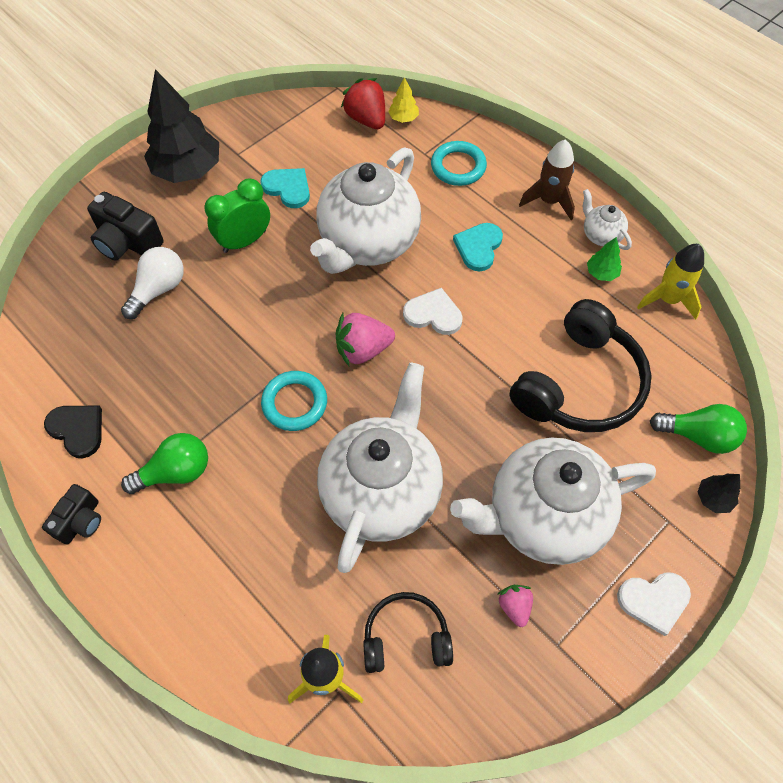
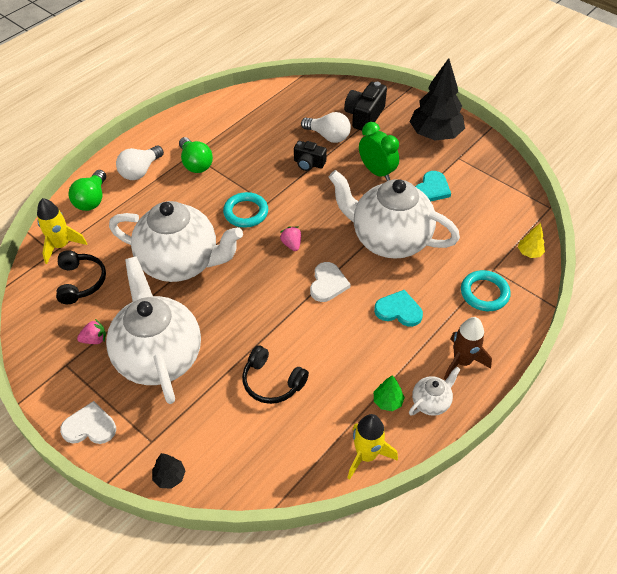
camera: 85 degrees right, 10 degrees down
black camera [42,484,101,545] -> black camera moved to [294,141,327,171]
black heart [44,406,102,458] -> none
pink strawberry [336,313,395,366] -> pink strawberry [280,226,301,251], size x0.58
red strawberry [341,78,385,129] -> none
black headphones [510,299,652,432] -> black headphones [242,345,309,404], size x0.57
white heart [617,572,691,636] -> white heart turned 105 degrees clockwise [60,401,116,444]
green light bulb [650,404,747,454] -> green light bulb moved to [68,170,106,211]
none -> white light bulb [116,146,164,180]

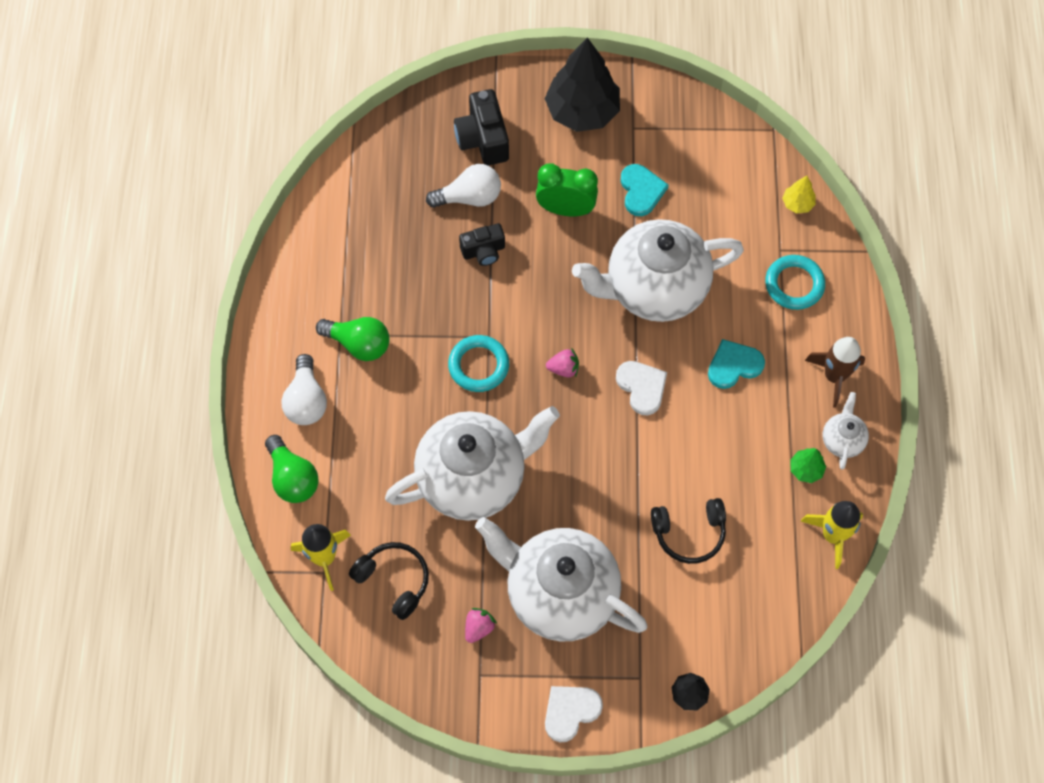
camera: 40 degrees left, 15 degrees up
pink strawberry [280,226,301,251] -> pink strawberry turned 150 degrees clockwise [546,348,579,378]

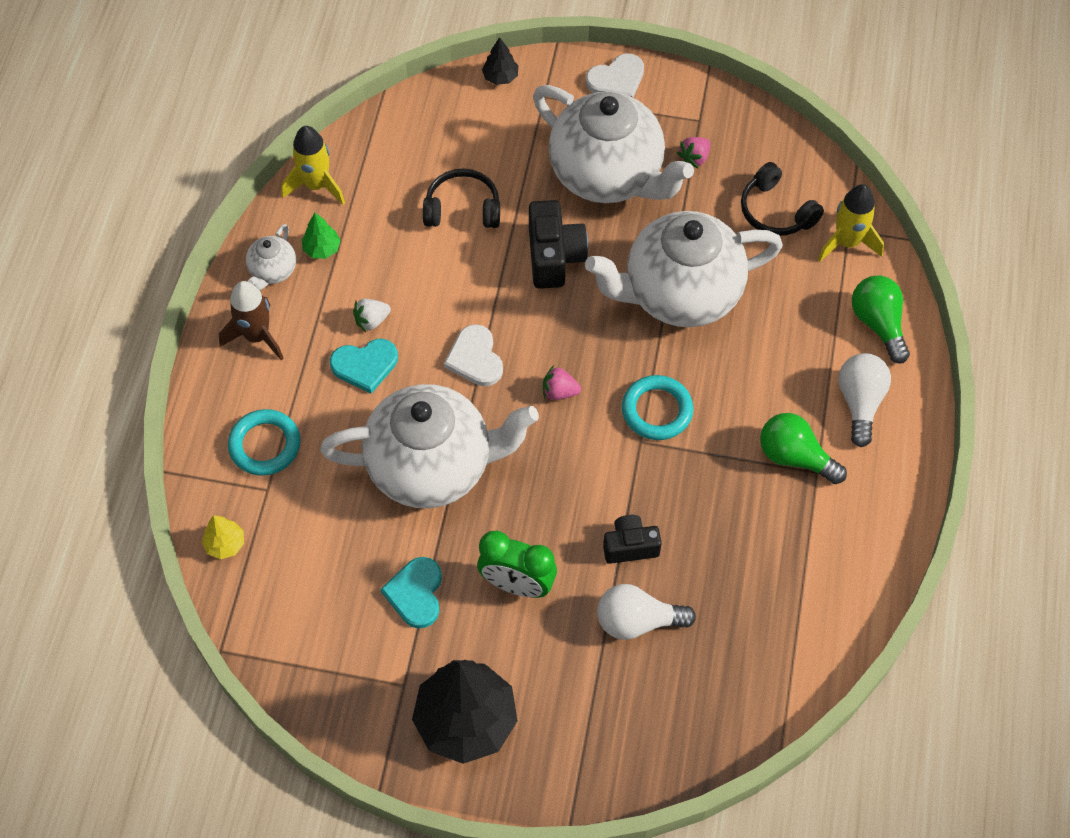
camera: 170 degrees left, 5 degrees down
black camera [454,89,509,165] -> black camera moved to [529,200,588,289]
none -> white strawberry [353,299,391,332]

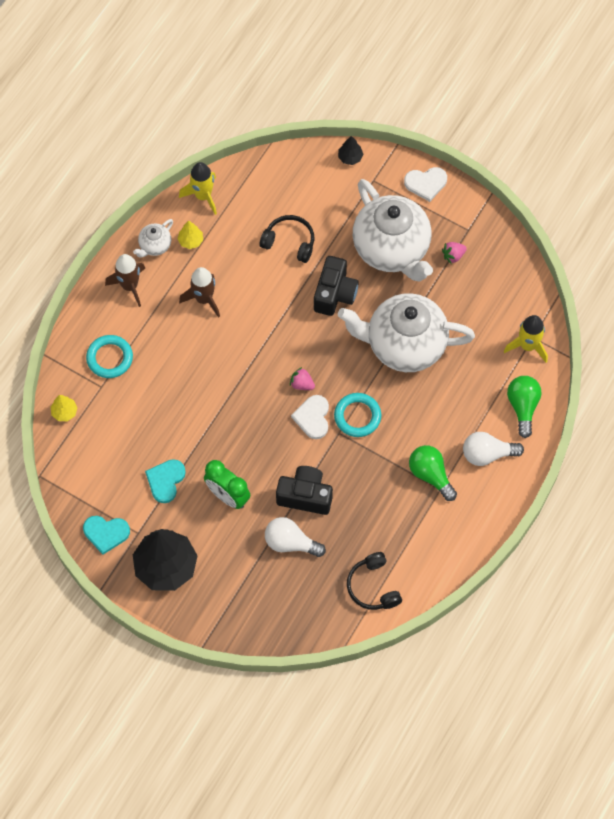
camera: 20 degrees right, 5 degrees up
green tree [302,213,341,259] -> yellow tree [177,221,203,249]
white teapot [320,384,539,508] -> none
turquoise heart [330,339,398,394] -> turquoise heart moved to [83,516,130,555]
white strawberry [353,299,391,332] -> brown rocket [179,267,220,318]
white heart [444,324,503,386] -> white heart moved to [291,395,329,439]
black camera [603,515,662,564] -> black camera [276,466,333,515], size x1.53
black headphones [741,162,824,236] -> black headphones moved to [347,552,402,610]
white light bulb [838,353,891,447] -> white light bulb turned 120 degrees counterclockwise [463,432,524,466]

